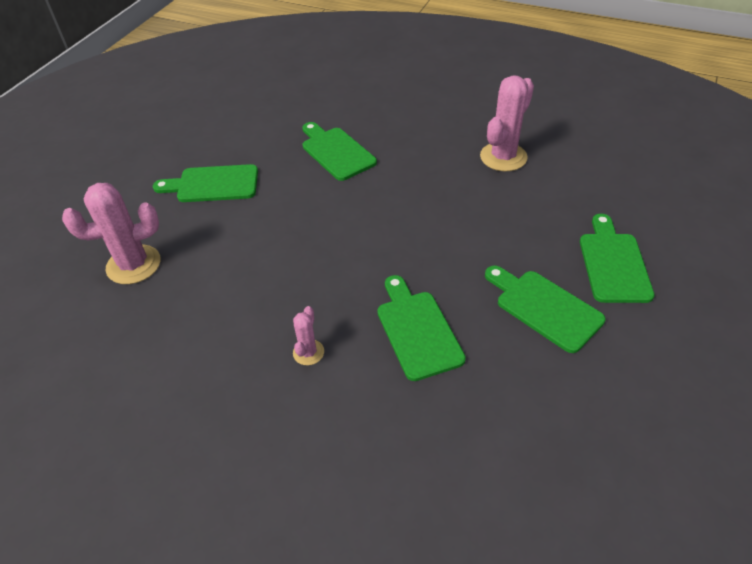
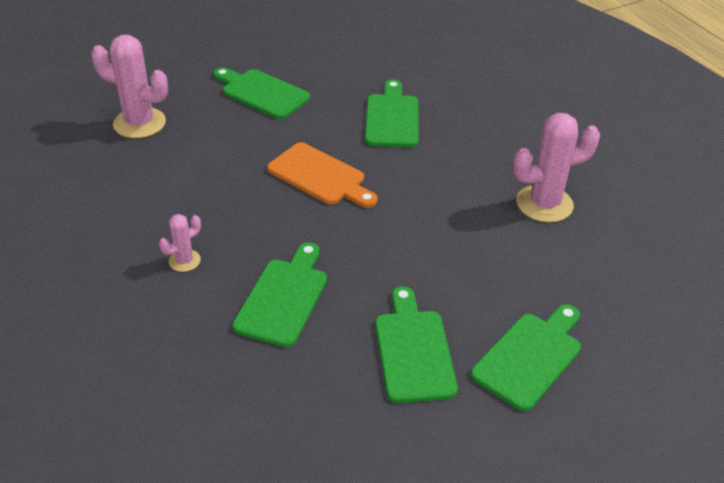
camera: 35 degrees right, 5 degrees down
none -> orange cutting board [267,142,378,208]

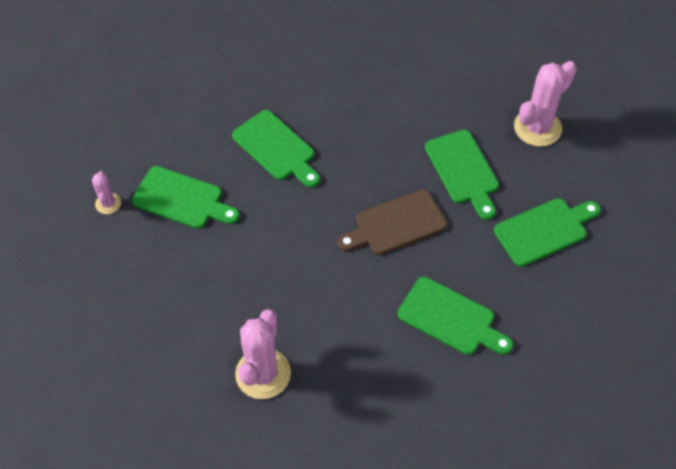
camera: 120 degrees right, 15 degrees up
pink cactus [159,214,201,272] -> pink cactus moved to [92,171,121,214]
orange cutting board [267,142,378,208] -> brown cutting board [337,189,447,255]
green cutting board [471,304,581,411] -> green cutting board moved to [425,130,499,220]

